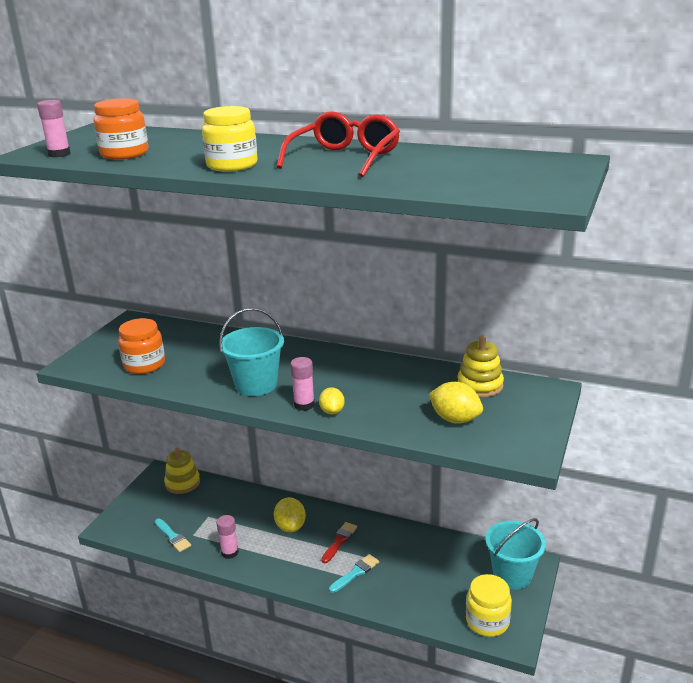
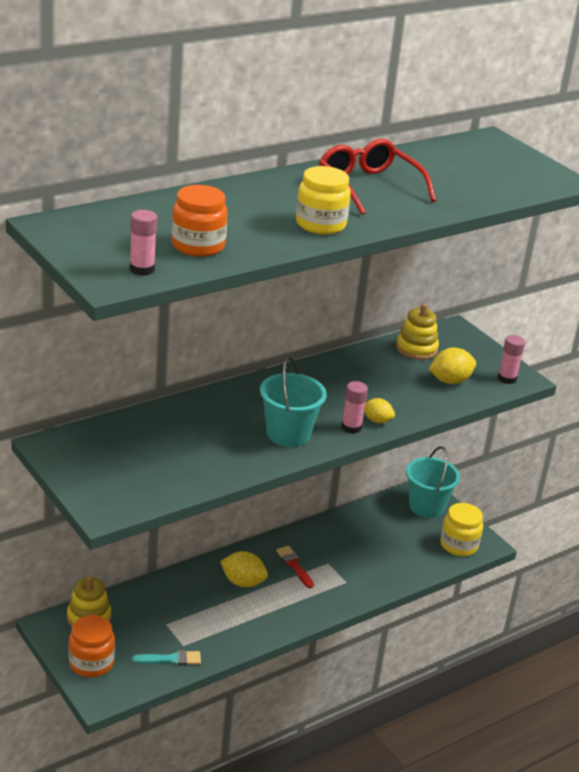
camera: 60 degrees left, 5 degrees up
orange jar [118,318,165,374] -> orange jar moved to [68,615,115,677]
pink glue stick [216,515,239,559] -> pink glue stick moved to [498,335,525,384]
turquoise brush [329,554,379,593] -> none

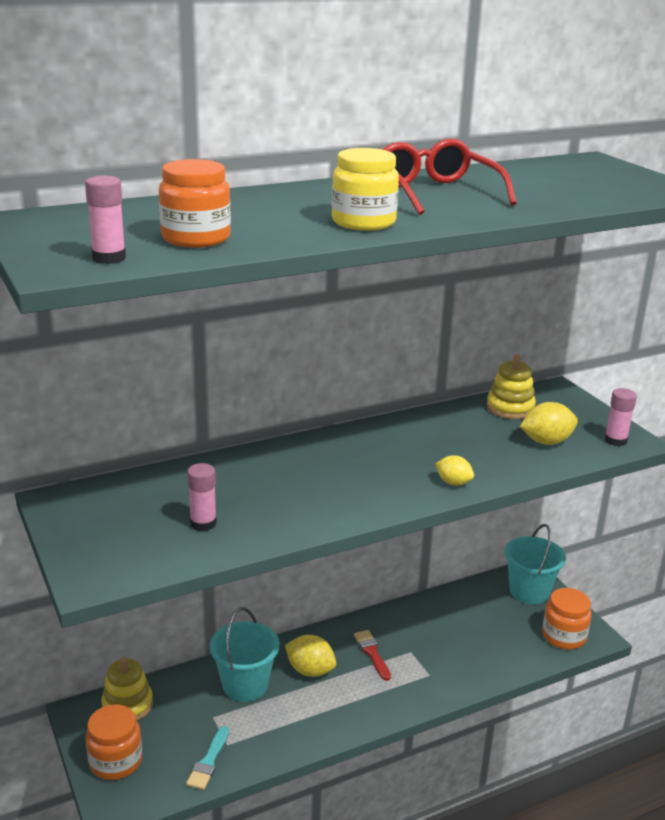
camera: 10 degrees right, 5 degrees down
turquoise brush [132,650,201,665] -> turquoise brush turned 105 degrees clockwise [186,726,229,790]
turquoise bucket [260,356,327,447] -> turquoise bucket moved to [210,607,279,702]
pink glue stick [341,381,368,434] -> pink glue stick moved to [187,463,217,531]
yellow jar [440,503,483,556] -> orange jar [542,588,592,650]

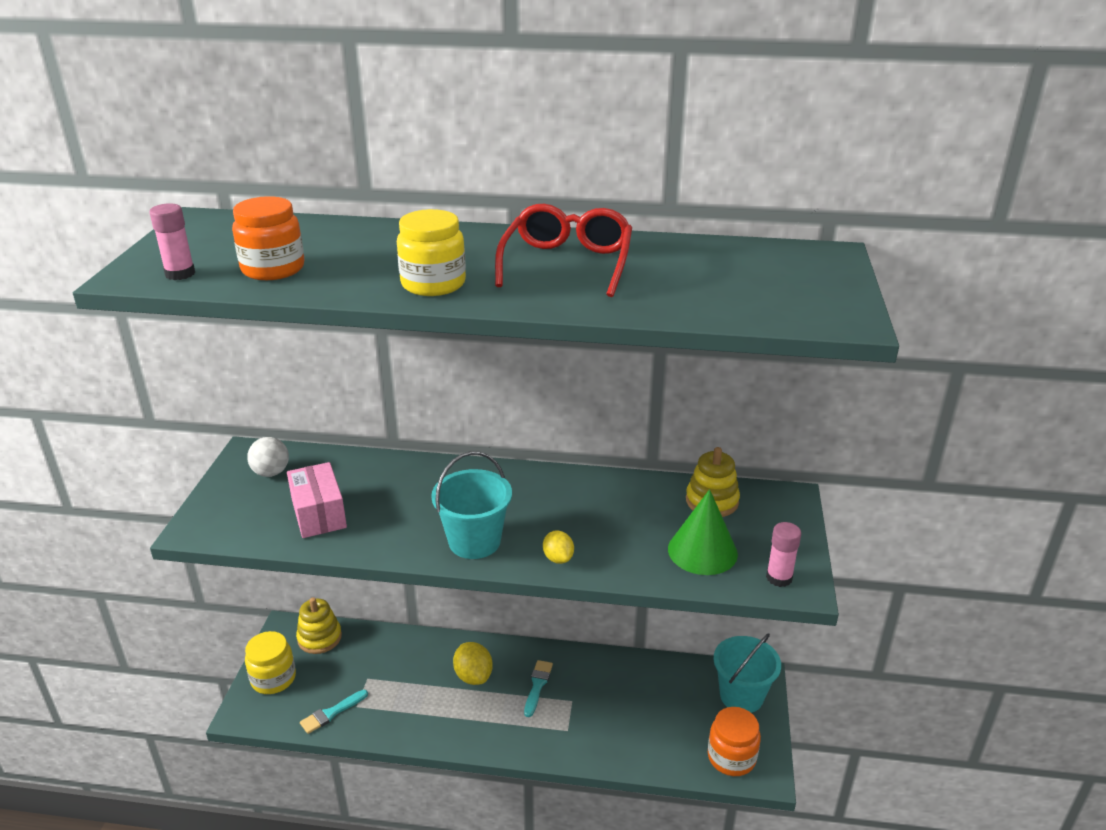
camera: 35 degrees right, 5 degrees up
orange jar [85,704,142,780] -> yellow jar [245,631,296,694]
pink glue stick [187,463,217,531] -> pink box [287,462,347,538]
turquoise bucket [210,607,279,702] -> turquoise bucket moved to [431,451,512,559]
red brush [354,630,391,681] -> turquoise brush [524,660,553,717]
yellow lemon [520,402,578,445] -> green cone [668,489,738,575]
none -> white ball [247,437,289,477]

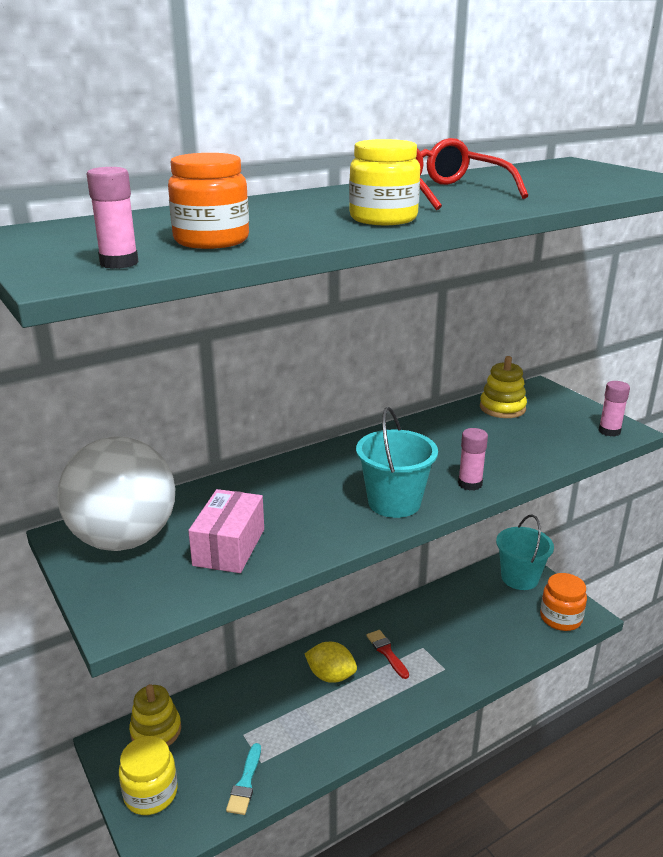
camera: 40 degrees left, 5 degrees down
white ball [247,437,289,477] -> white ball [57,436,175,551], size x2.32
pink box [287,462,347,538] -> pink box turned 75 degrees clockwise [188,489,264,573]
turquoise brush [524,660,553,717] -> red brush [367,630,409,679]
yellow lemon [543,530,574,564] -> pink glue stick [458,428,488,491]
green cone [668,489,738,575] -> none

